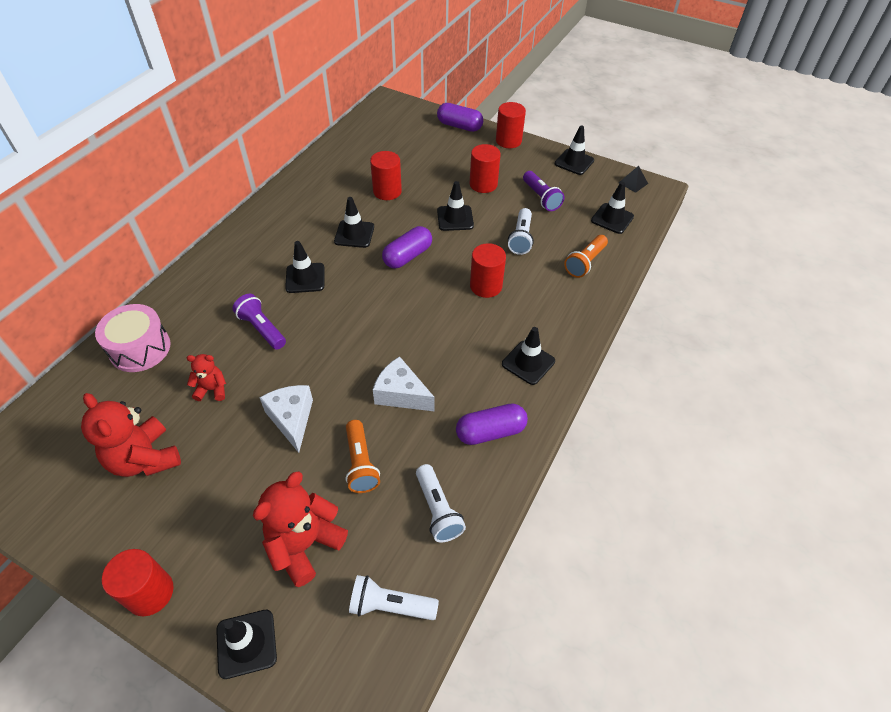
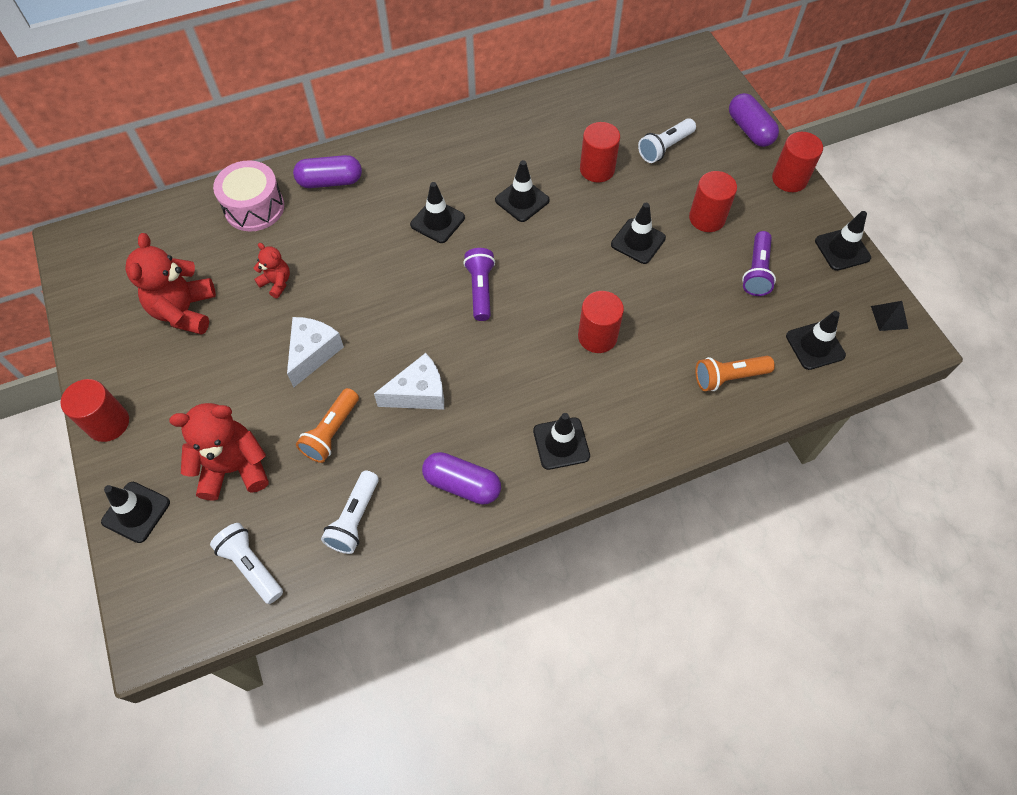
camera: 40 degrees right, 10 degrees up
purple flashlight [233,294,286,350] -> purple flashlight moved to [463,248,495,321]
white cheese [373,356,435,412] -> white cheese turned 90 degrees clockwise [374,353,444,410]
purple capsule [382,226,432,268] -> purple capsule moved to [293,155,362,188]
white flashlight [508,208,534,255] -> white flashlight moved to [638,118,696,163]

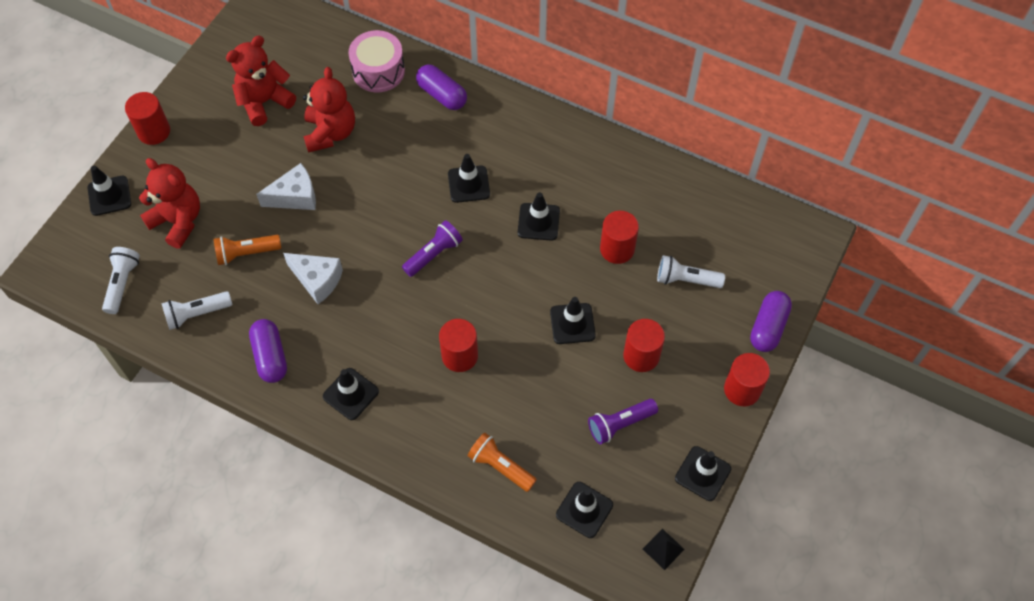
camera: 50 degrees right, 0 degrees up
red teddy bear [254,243,290,299] -> red teddy bear [303,67,355,153], size x1.87

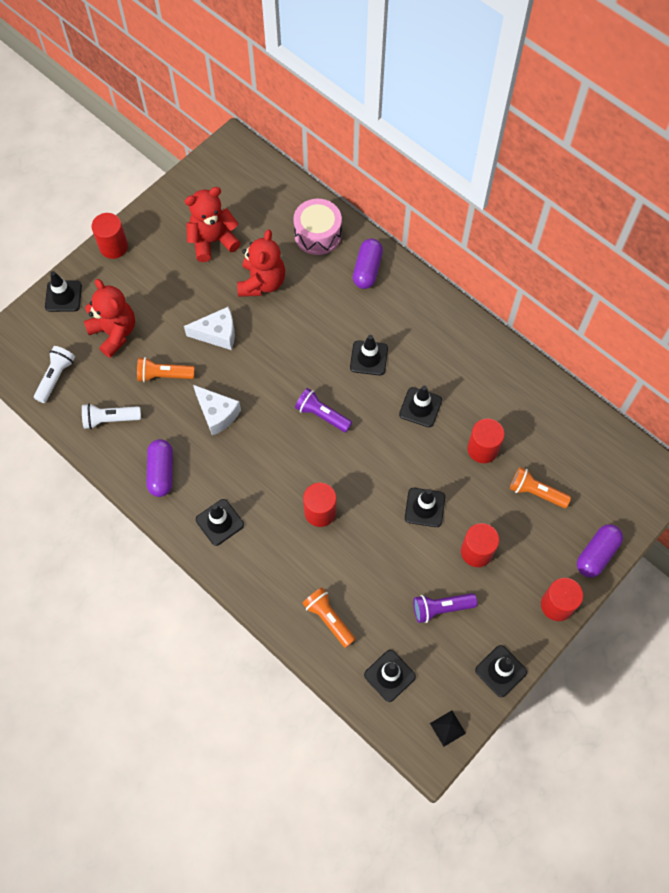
camera: 15 degrees right, 5 degrees up
purple flashlight [402,220,463,277] -> purple flashlight turned 120 degrees counterclockwise [295,388,352,432]
purple capsule [416,64,467,110] -> purple capsule turned 45 degrees clockwise [353,238,383,289]
white flashlight [657,255,725,288] -> orange flashlight [510,467,571,508]

